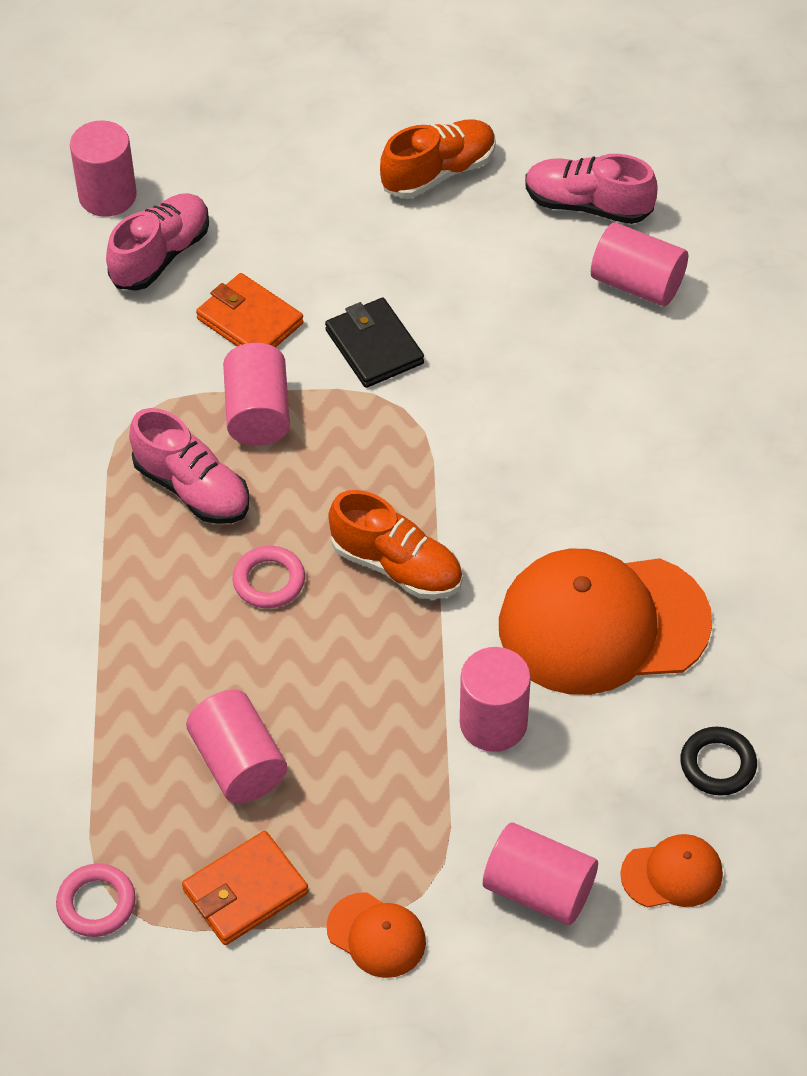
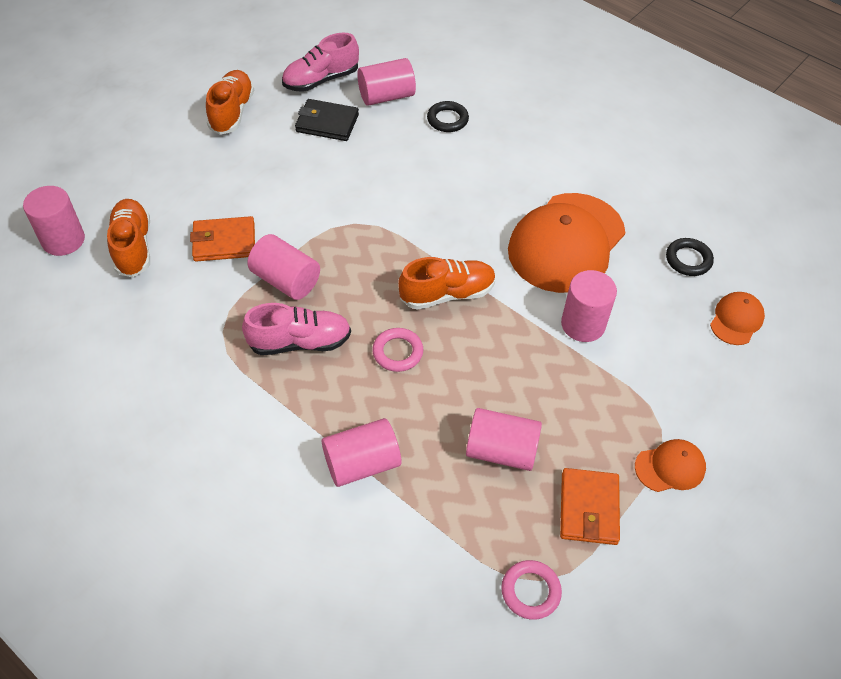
camera: 50 degrees left, 0 degrees up
pink shoe [106,193,209,291] -> orange shoe [107,199,150,277]
black wallet [325,298,424,388] -> black wallet moved to [295,99,359,141]
pink cylinder [483,822,598,925] -> pink cylinder moved to [322,418,401,487]
none -> black ring [427,101,469,132]

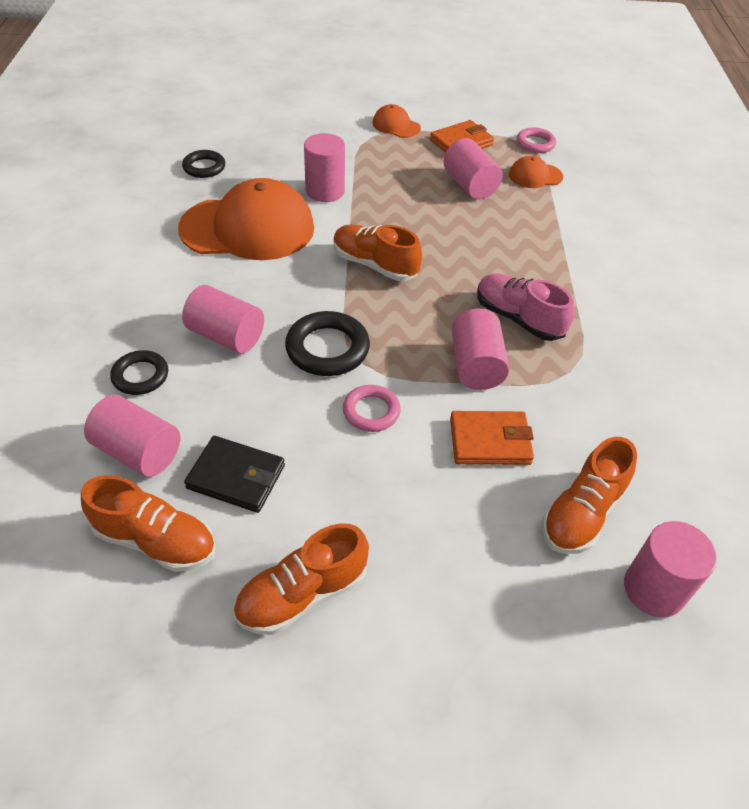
camera: 130 degrees left, 5 degrees down
orange wallet [190,216,255,261] -> orange wallet turned 45 degrees counterclockwise [450,411,534,465]
pink shoe [282,33,359,92] -> orange shoe [81,475,215,572]
black wallet [295,99,359,141] -> black wallet turned 45 degrees counterclockwise [184,436,285,513]
pink cylinder [322,418,401,487] -> pink cylinder moved to [182,285,264,354]
pink ring [372,328,423,372] -> pink ring moved to [343,385,401,432]
orange cap [710,292,765,345] -> orange cap moved to [509,156,563,188]
none -> black ring [285,311,370,376]

